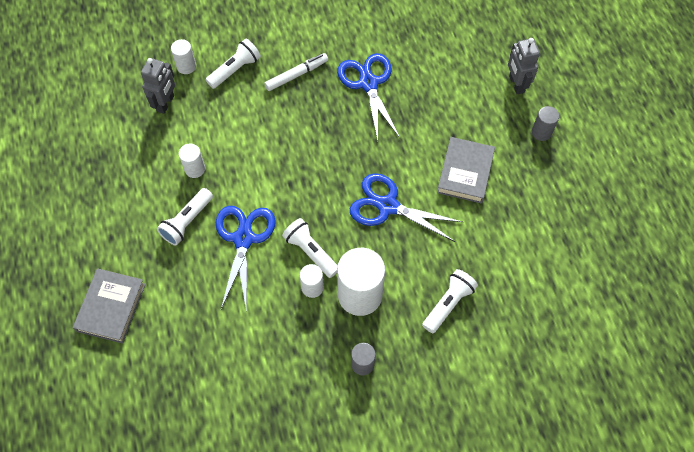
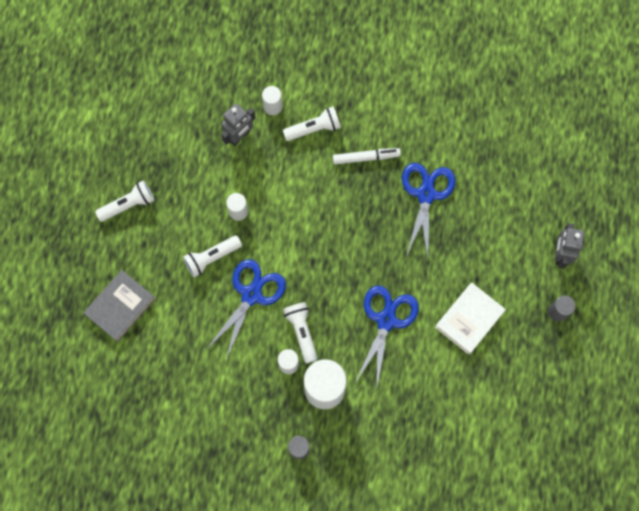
camera: 25 degrees right, 10 degrees up
blue scissors [350,173,463,242] -> blue scissors turned 60 degrees clockwise [355,285,419,387]
white flashlight [422,269,478,333] -> white flashlight moved to [95,180,154,222]
grey book [437,137,495,204] -> white book [435,282,506,355]

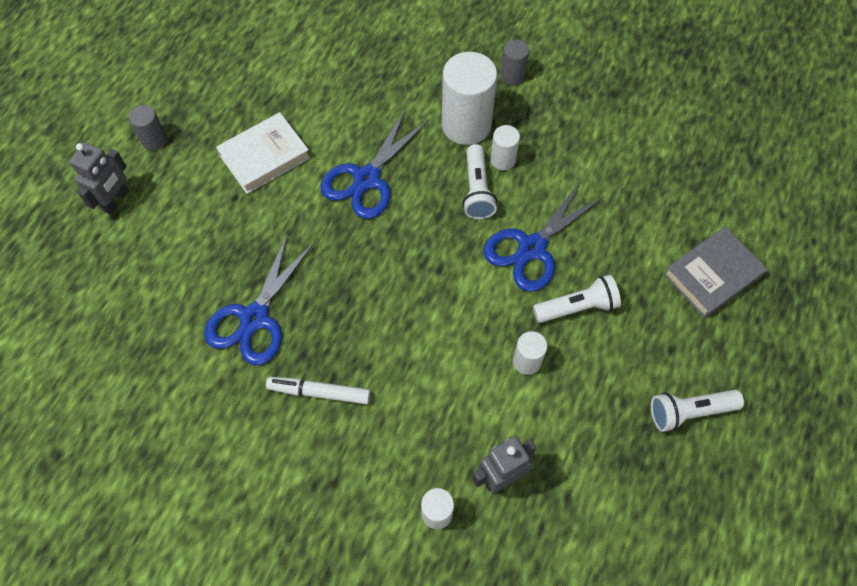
camera: 165 degrees left, 10 degrees down
white flashlight [283,106,341,141] -> none

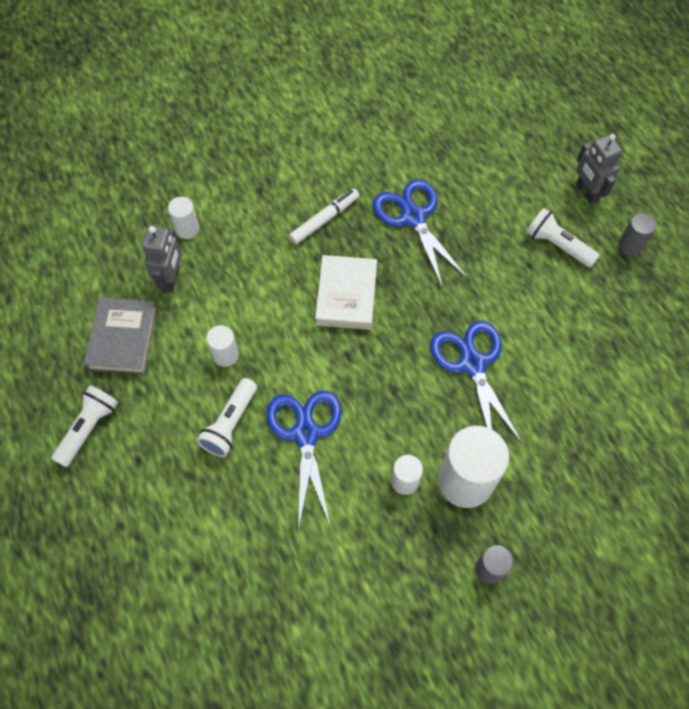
camera: 130 degrees right, 0 degrees up
white book [216,112,310,194] -> white book moved to [315,255,377,330]
white flashlight [463,144,497,219] -> white flashlight moved to [526,208,600,268]
grey book [663,227,767,318] -> grey book moved to [84,298,157,375]

